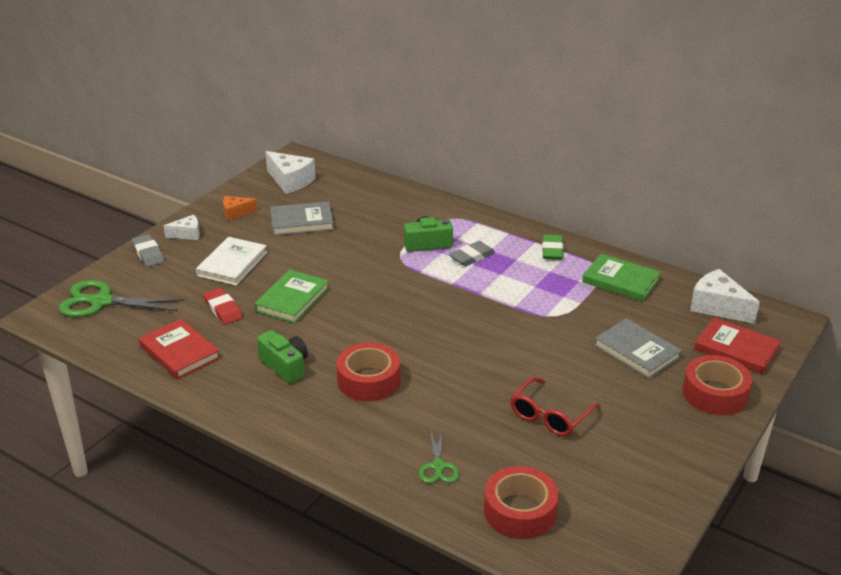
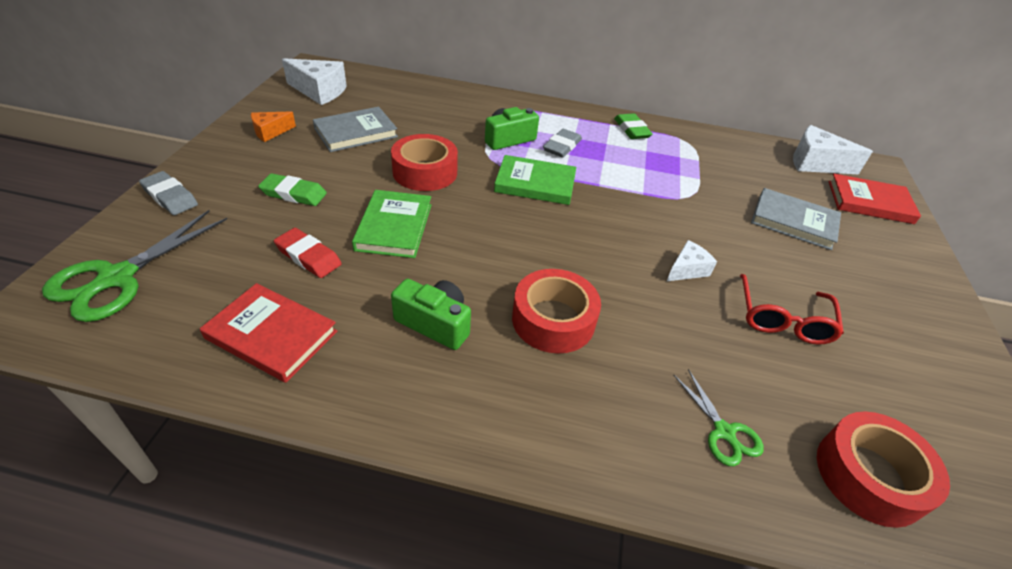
camera: 25 degrees left, 10 degrees up
green scissors [59,280,184,317] -> green scissors turned 45 degrees counterclockwise [42,210,227,322]
white cheese [164,215,200,240] -> white cheese moved to [667,240,717,281]
white book [196,237,267,285] -> green eraser [258,173,327,206]
green book [582,253,661,302] -> green book moved to [494,155,576,205]
red tape [683,355,752,415] -> red tape moved to [391,134,458,191]

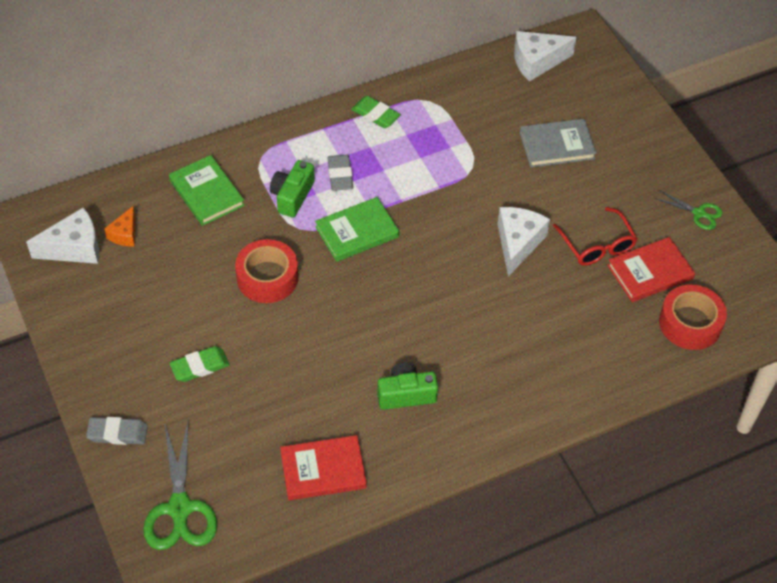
camera: 35 degrees left, 10 degrees up
orange cheese [251,111,296,142] -> orange cheese moved to [104,206,136,246]
red eraser [274,228,342,278] -> none
grey book [313,107,398,152] -> none
green book [352,190,431,258] -> green book moved to [169,155,245,226]
red tape [512,269,601,354] -> none
white cheese [667,240,717,281] -> white cheese [498,207,550,276], size x1.70
green scissors [674,369,764,466] -> green scissors moved to [654,190,723,230]
red book [829,173,921,224] -> red book moved to [607,237,695,302]

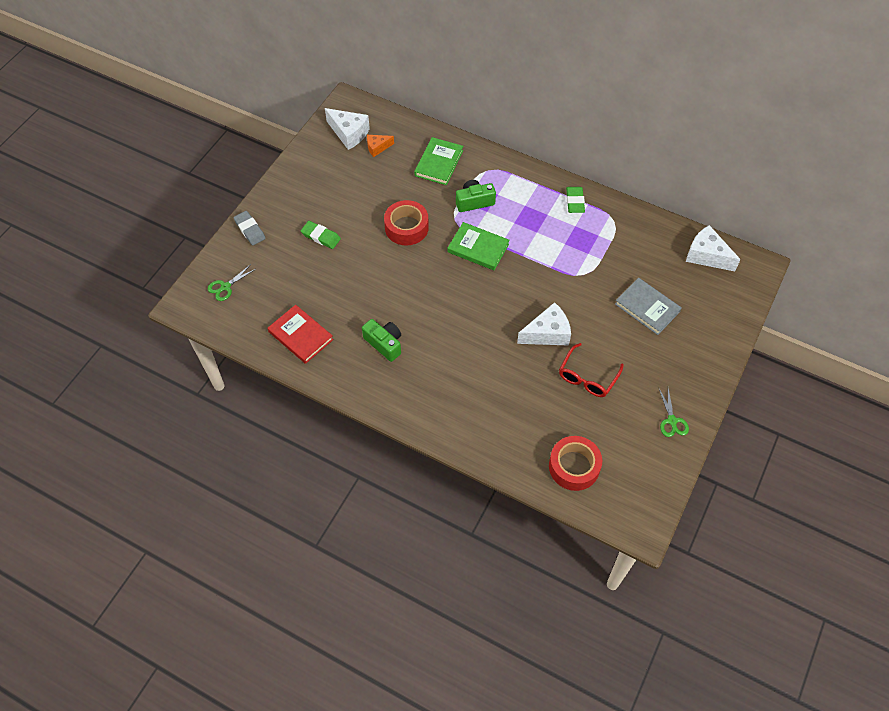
camera: 55 degrees right, 5 degrees up
green scissors [143,422,217,550] -> green scissors [208,264,256,301], size x0.54
grey eraser [328,155,353,191] -> none
red book [607,237,695,302] -> none

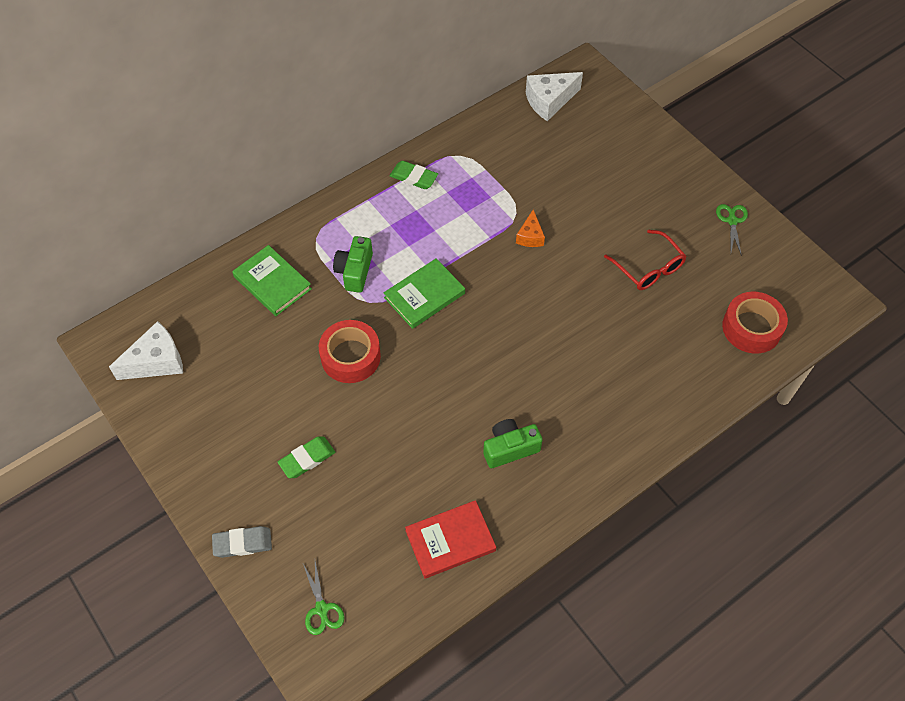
camera: 65 degrees left, 0 degrees up
orange cheese [367,135,394,157] -> orange cheese moved to [516,210,545,247]
white cheese [517,302,571,346] -> none
grey book [615,278,682,335] -> none
green scissors [658,387,689,437] -> green scissors turned 105 degrees counterclockwise [716,204,748,256]

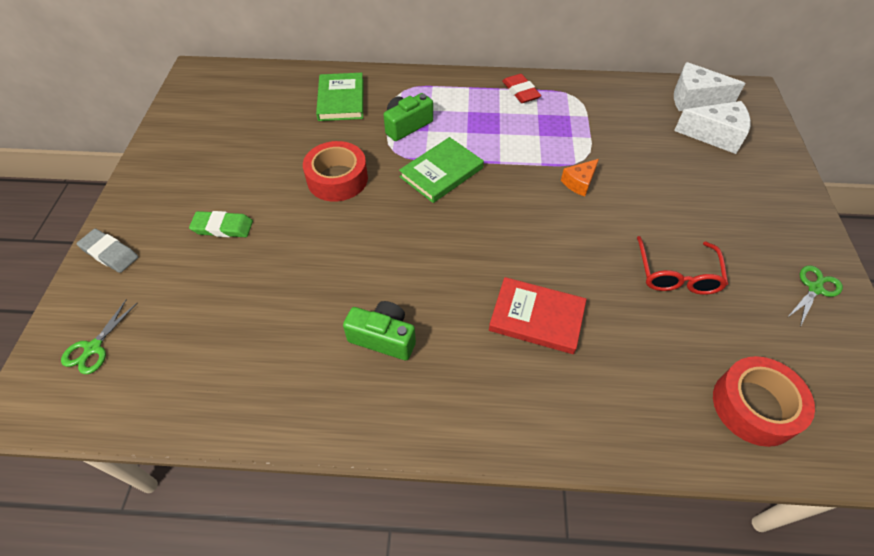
camera: 40 degrees right, 5 degrees down
white cheese [109,321,183,380] -> white cheese moved to [674,101,751,154]
green book [384,258,465,329] -> green book turned 45 degrees counterclockwise [399,137,484,203]
green eraser [390,161,438,189] -> red eraser [502,74,541,103]
red book [405,500,496,579] -> red book moved to [489,277,587,354]

